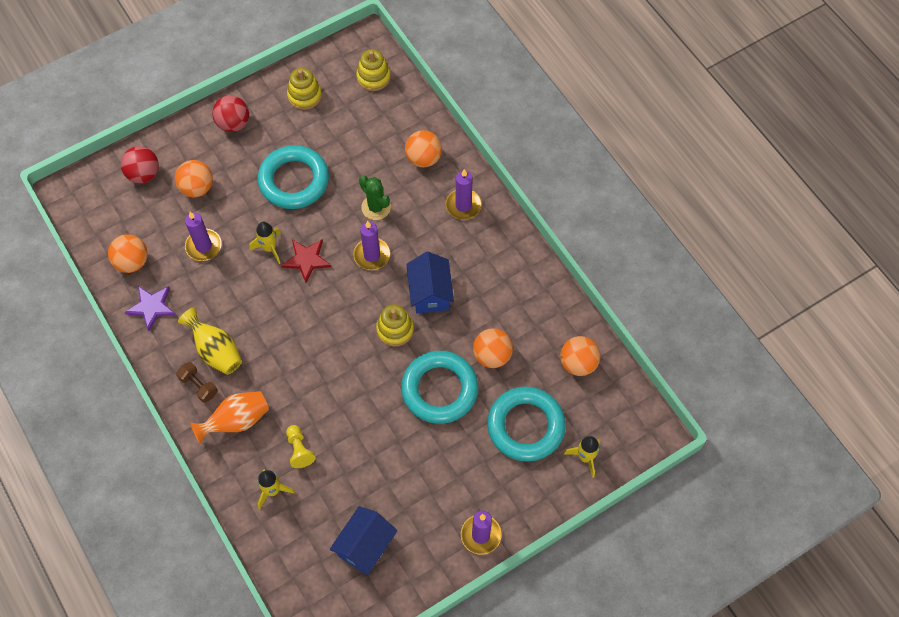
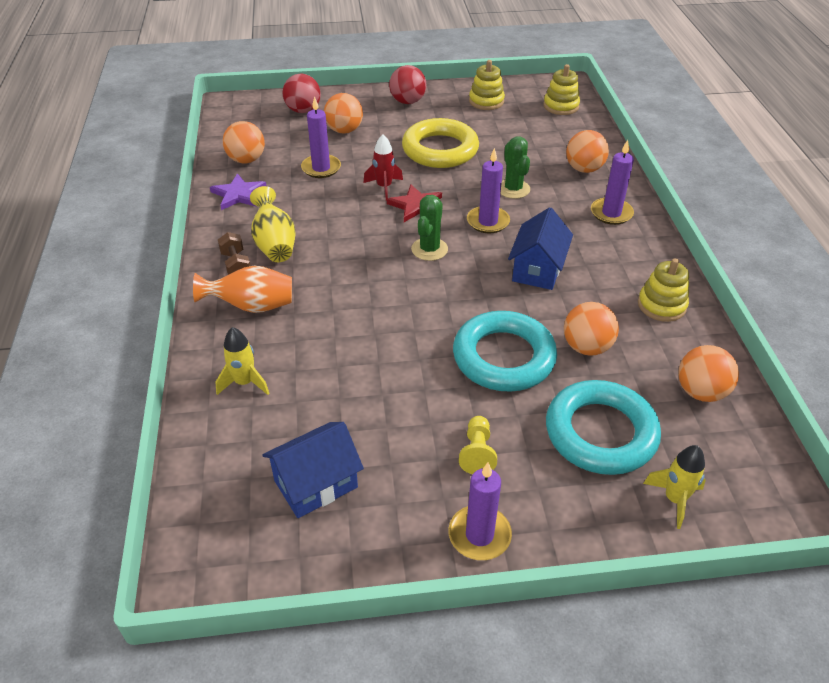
camera: 25 degrees right, 20 degrees down
yellow rocket [249,222,281,264] -> red rocket [363,135,403,201]
turquoise ring [257,145,329,209] -> yellow ring [402,118,479,168]
yellow pawn [286,425,316,468] -> yellow pawn moved to [459,416,497,474]
yellow stacking toy [376,304,414,347] -> yellow stacking toy moved to [638,258,689,322]
none -> green cactus [411,195,448,261]

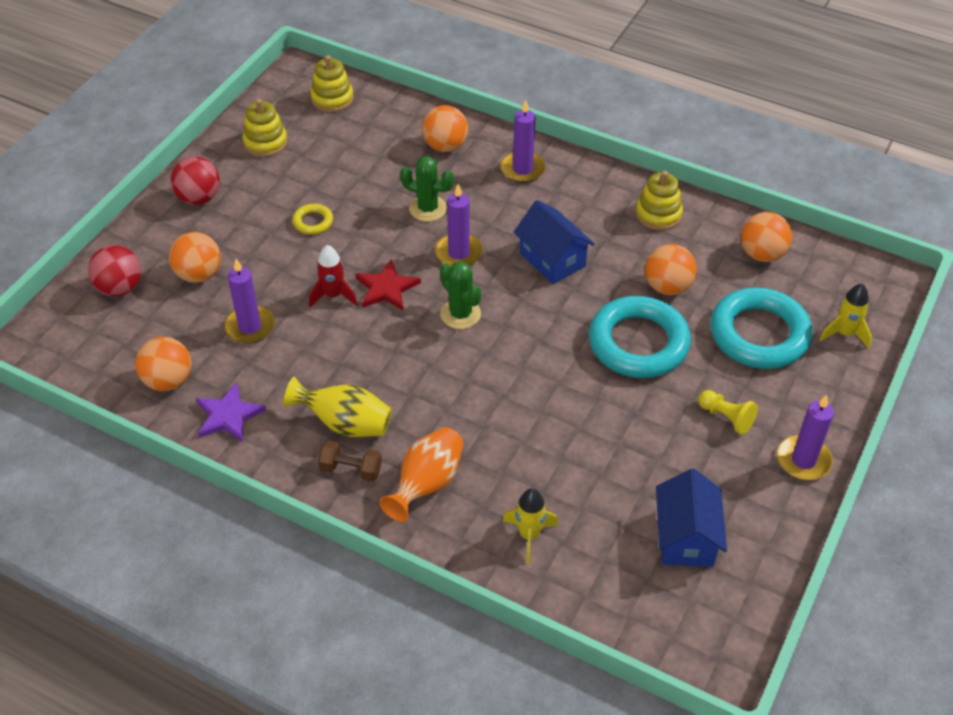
camera: 55 degrees left, 5 degrees up
yellow ring [402,118,479,168] -> yellow ring [292,204,333,235], size x0.44

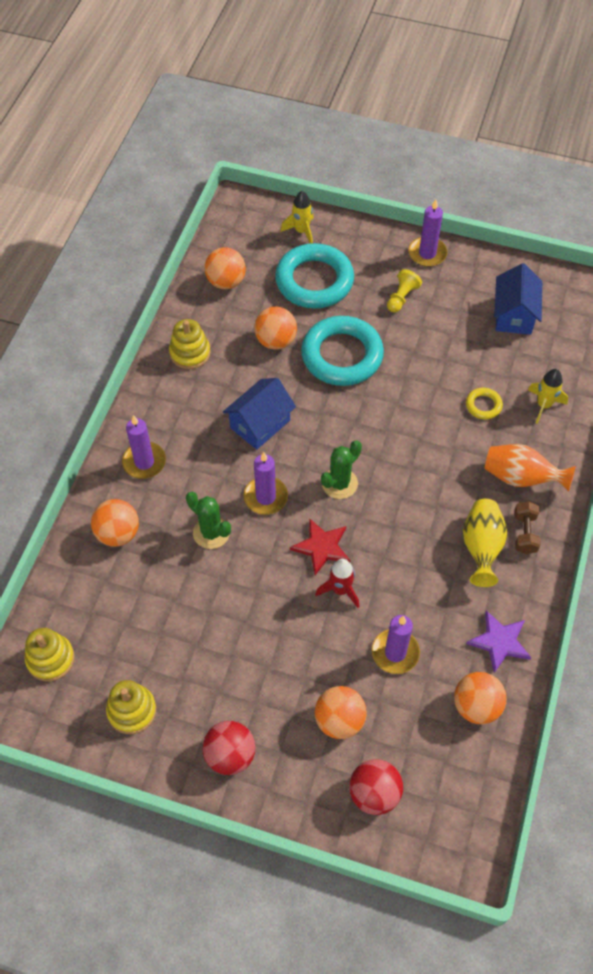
camera: 100 degrees left, 10 degrees up
yellow ring [292,204,333,235] -> yellow ring moved to [466,388,503,420]
green cactus [400,156,454,222] -> green cactus turned 60 degrees counterclockwise [186,492,231,549]
blue house [656,469,727,567] -> blue house turned 75 degrees counterclockwise [494,263,542,335]

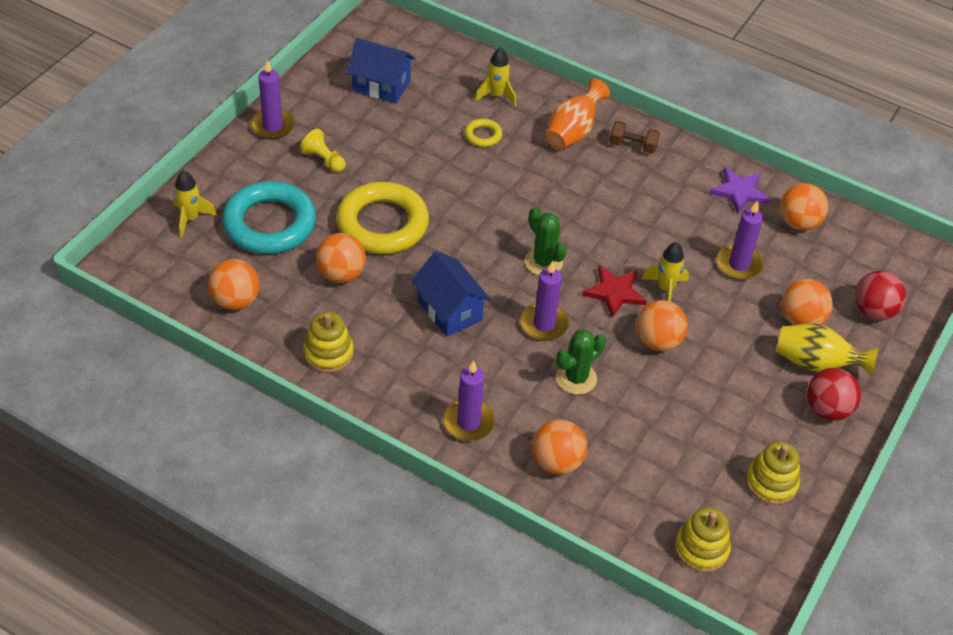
camera: 80 degrees left, 10 degrees down
turquoise ring [301,316,384,386] -> yellow ring [336,182,429,254]
red rocket [315,559,359,608] -> yellow rocket [642,242,689,302]
yellow vase [463,499,507,587] -> yellow vase moved to [776,324,879,376]
none -> orange ball [636,300,688,351]

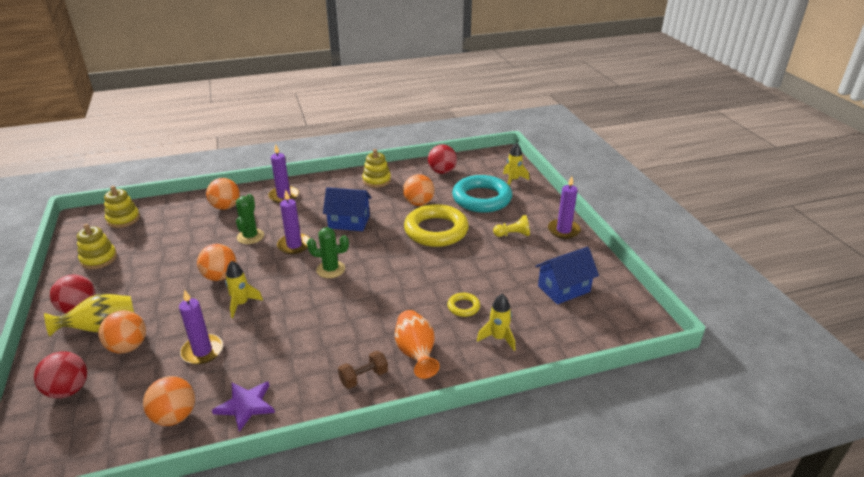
camera: 135 degrees right, 15 degrees down
orange ball [208,259,260,310] -> red ball [428,144,457,174]
red star [582,265,647,317] -> none

